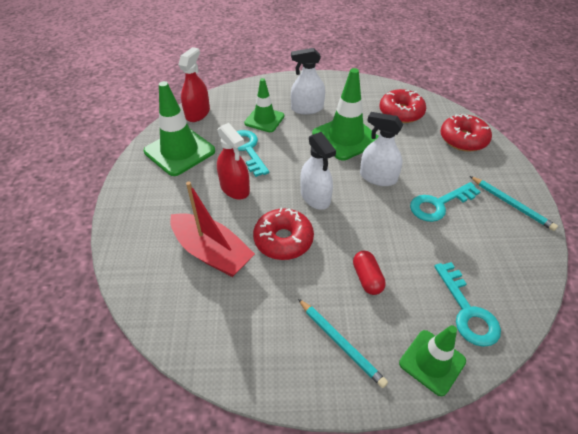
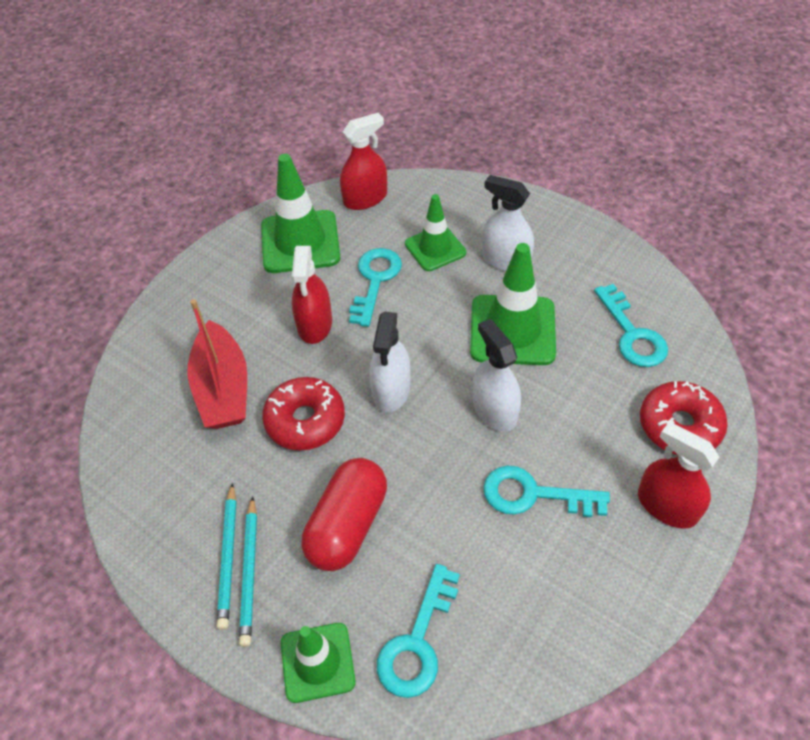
camera: 40 degrees right, 5 degrees up
red capsule [353,251,386,295] -> red capsule [302,458,387,571], size x1.79
red donut [380,89,426,123] -> turquoise key [594,284,668,367]
turquoise pencil [470,176,558,231] -> turquoise pencil moved to [217,483,237,630]
none -> red spray bottle [638,422,719,529]

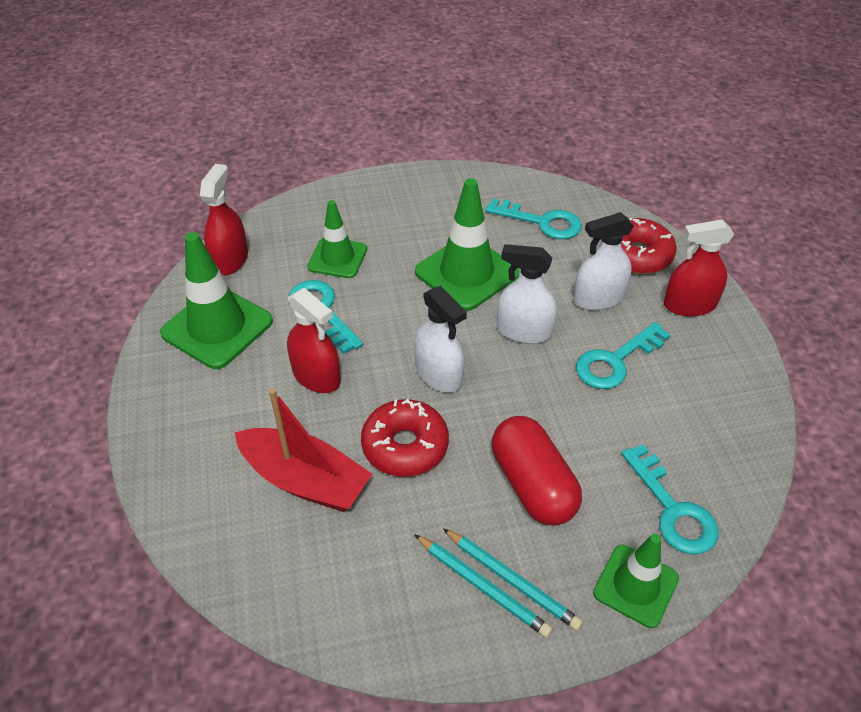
camera: 50 degrees left, 5 degrees down
white spray bottle [482,175,534,271] -> white spray bottle moved to [573,212,634,310]

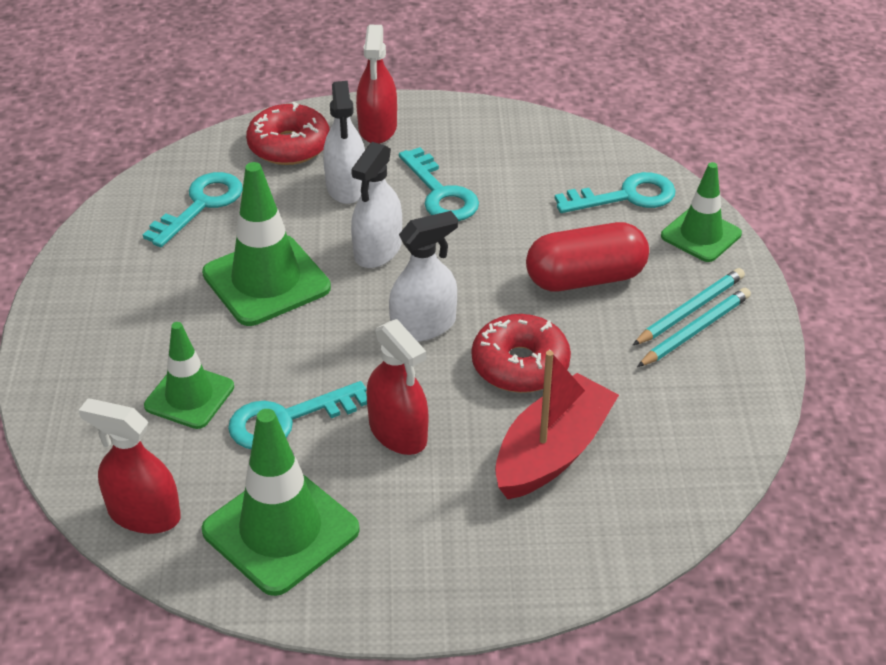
camera: 80 degrees left, 5 degrees down
red spray bottle [287,288,341,393] -> red spray bottle turned 90 degrees clockwise [367,319,428,455]

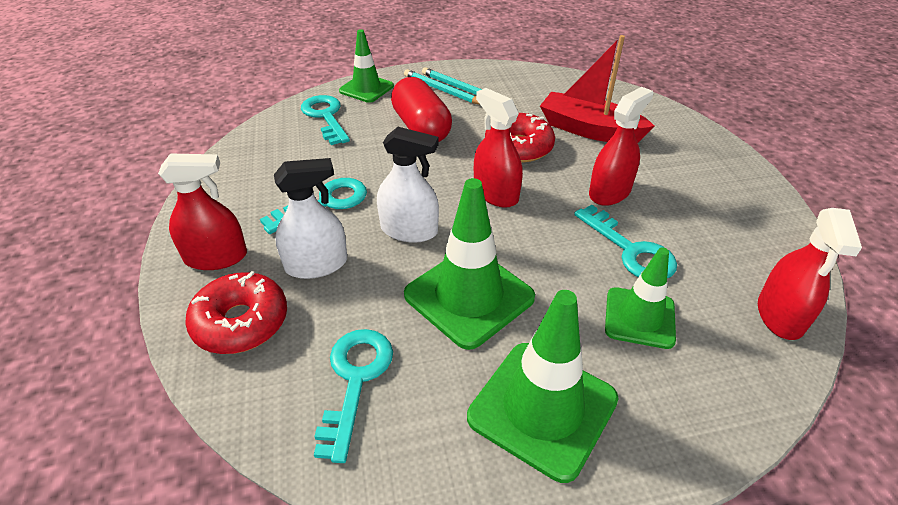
camera: 100 degrees left, 0 degrees up
turquoise key [143,172,243,247] -> turquoise key turned 75 degrees clockwise [314,329,393,463]
green traffic cone [202,409,360,596] -> green traffic cone moved to [467,290,619,483]
white spray bottle [389,211,458,342] -> red spray bottle [474,88,523,208]

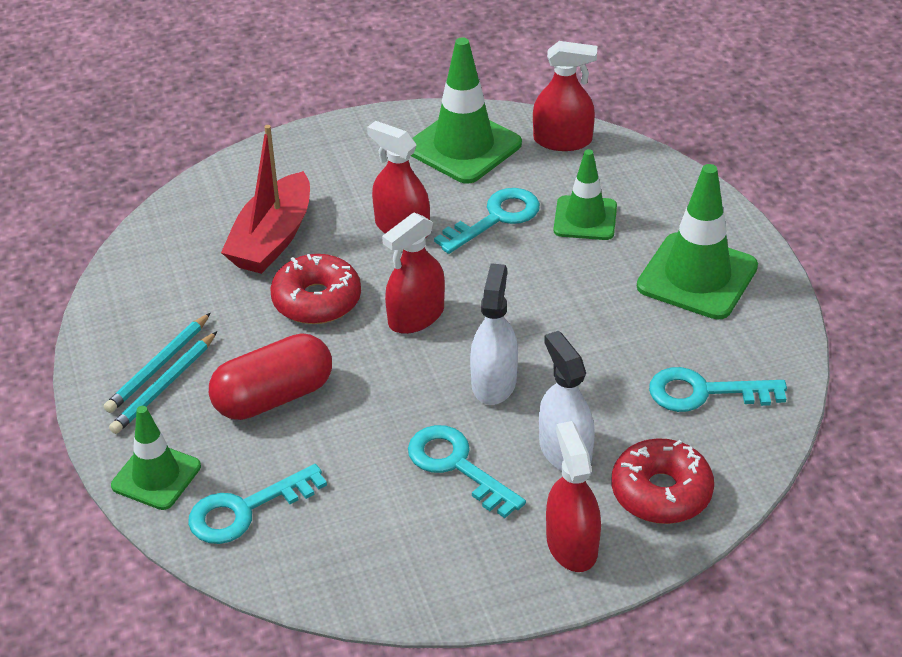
camera: 95 degrees left, 0 degrees up
green traffic cone [404,178,535,350] -> green traffic cone moved to [411,37,522,184]

